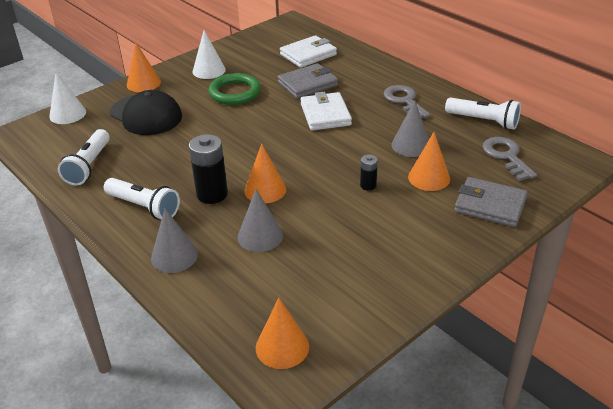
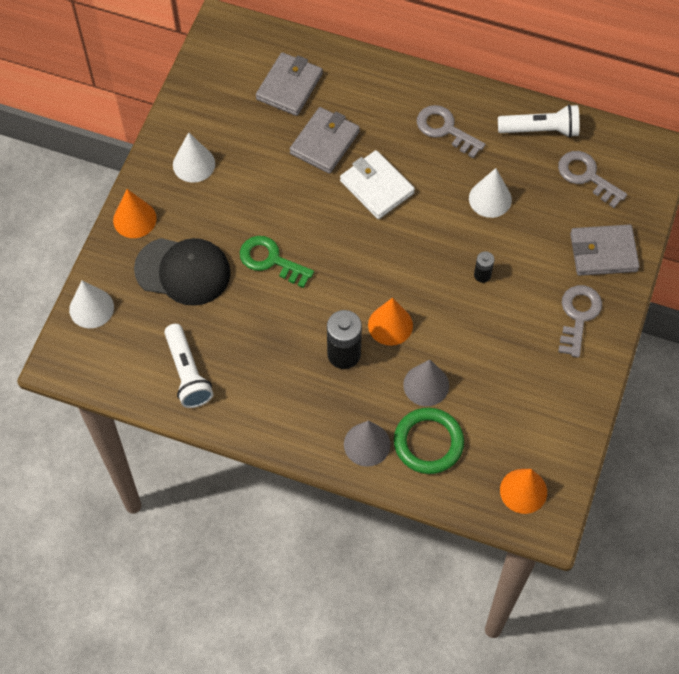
camera: 30 degrees left, 25 degrees up
white flashlight [104,178,180,220] -> none
green ring [208,73,261,105] -> green ring moved to [394,408,464,474]
white wallet [280,35,337,68] -> grey wallet [256,52,323,116]
grey cone [391,100,429,157] -> white cone [469,168,512,218]
orange cone [408,132,450,191] -> none
none -> green key [240,236,314,288]
none -> grey key [558,285,602,358]

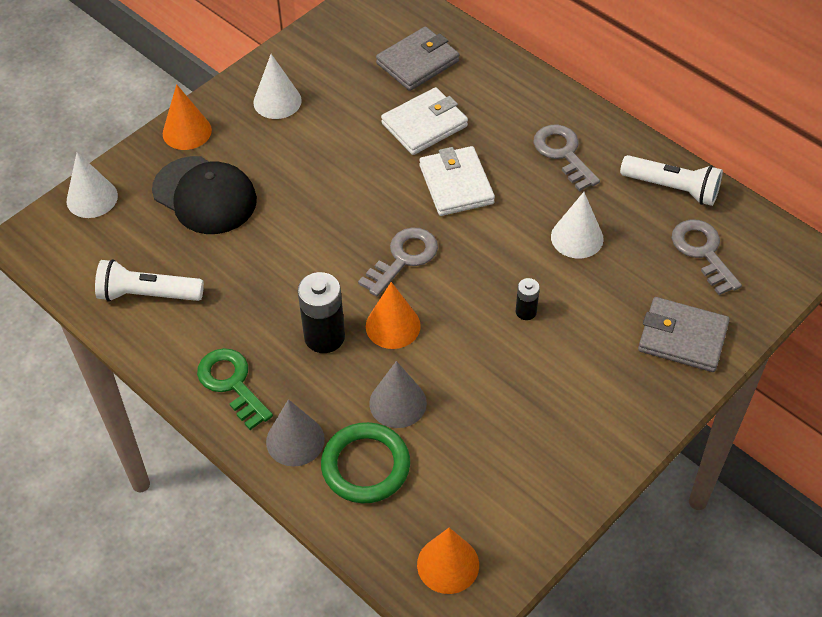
camera: 25 degrees right, 10 degrees down
white flashlight [164,324,213,408] -> white flashlight turned 90 degrees clockwise [95,259,204,302]
green key [240,236,314,288] -> green key moved to [197,348,273,430]
grey wallet [290,107,360,174] -> white wallet [381,87,468,155]
grey key [558,285,602,358] -> grey key moved to [358,228,438,297]

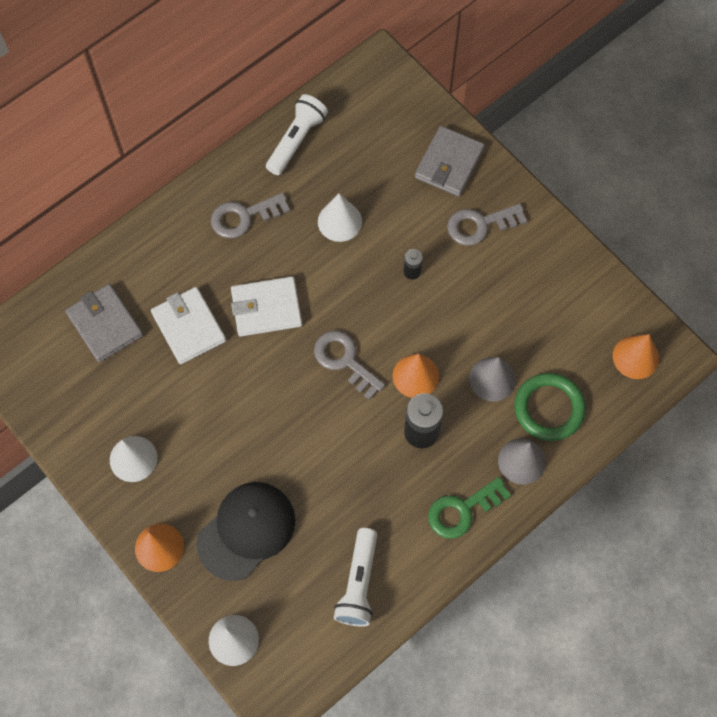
camera: 85 degrees left, 15 degrees up
grey key [672,220,742,295] -> grey key moved to [447,204,527,245]

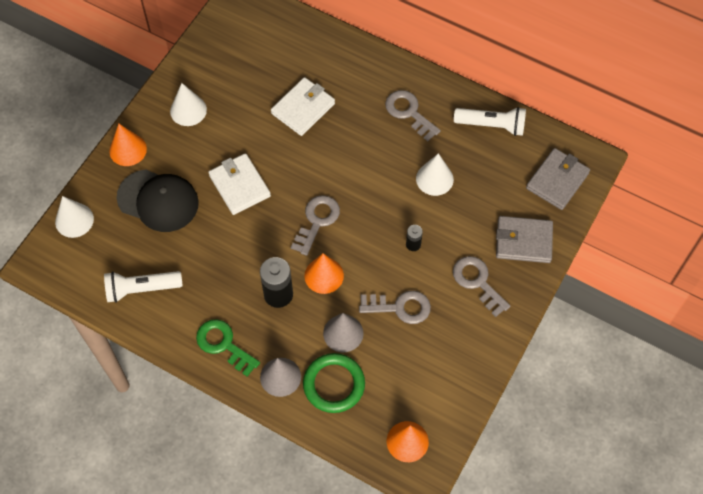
camera: 70 degrees right, 5 degrees down
grey wallet [66,284,143,362] -> grey wallet moved to [526,148,590,210]
white wallet [231,276,302,337] -> white wallet moved to [209,153,271,215]
none -> grey key [359,291,431,324]

